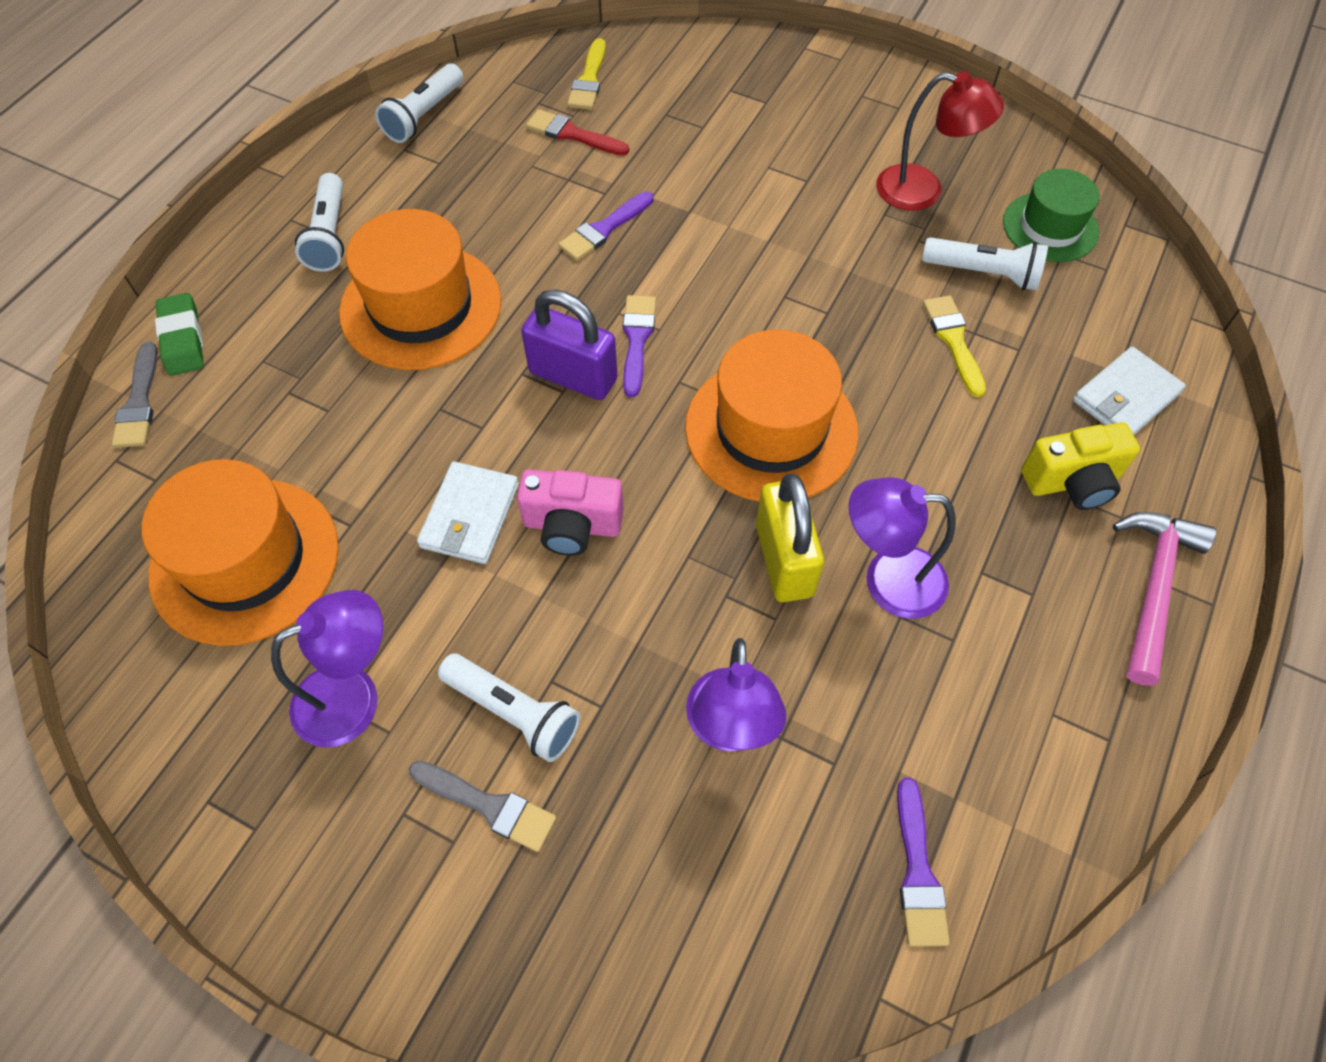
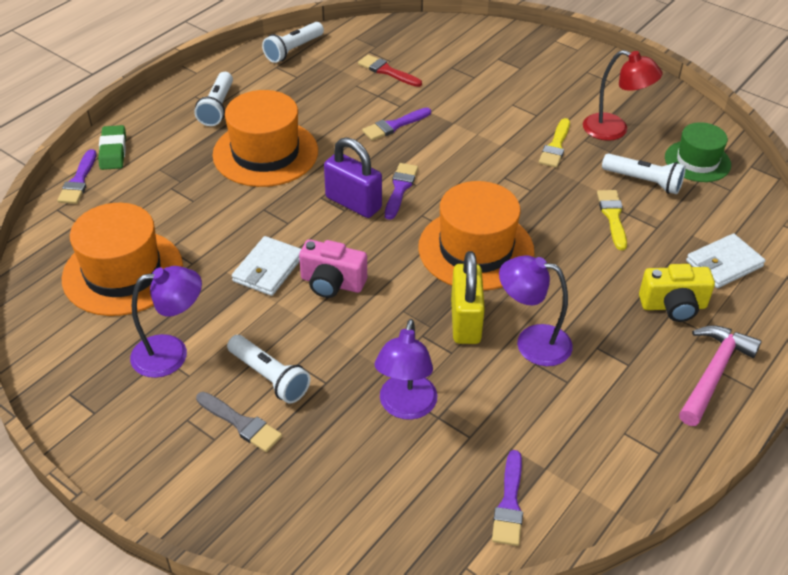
camera: 10 degrees right, 15 degrees down
grey brush [112,342,158,448] -> purple brush [57,149,97,204]
yellow brush [567,38,606,110] -> yellow brush moved to [539,118,570,168]

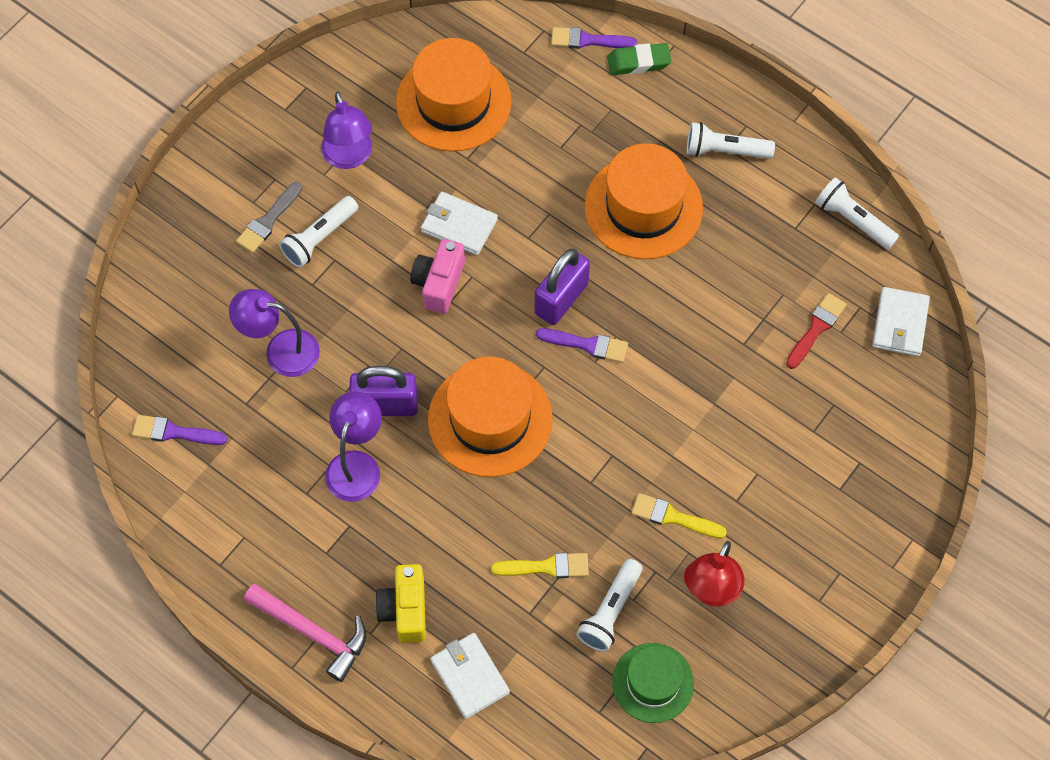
camera: 90 degrees right, 20 degrees up
purple brush [362,107,431,141] -> none
yellow padlock [451,251,485,344] -> purple padlock [349,366,418,416]
none -> white wallet [872,287,930,356]

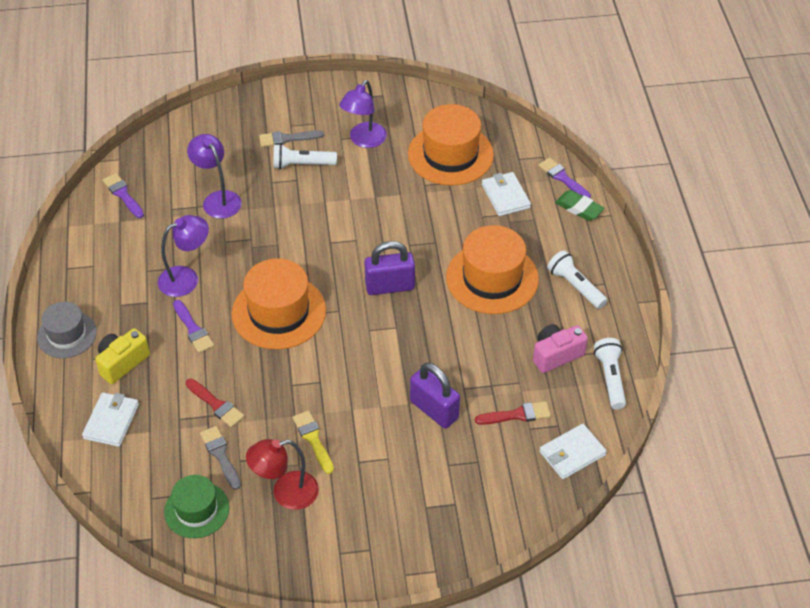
camera: 45 degrees right, 15 degrees down
pink hammer [244,584,366,682] -> grey hat [37,302,97,358]
purple padlock [349,366,418,416] -> purple padlock moved to [410,363,460,428]
pink camera [410,239,465,314] -> pink camera moved to [533,324,588,373]
white wallet [421,192,498,255] -> white wallet moved to [482,172,531,216]
yellow brush [491,553,589,578] -> red brush [186,379,244,427]
purple brush [536,328,628,363] -> purple brush moved to [173,300,214,353]
white flashlight [576,559,643,652] -> grey brush [200,426,241,490]

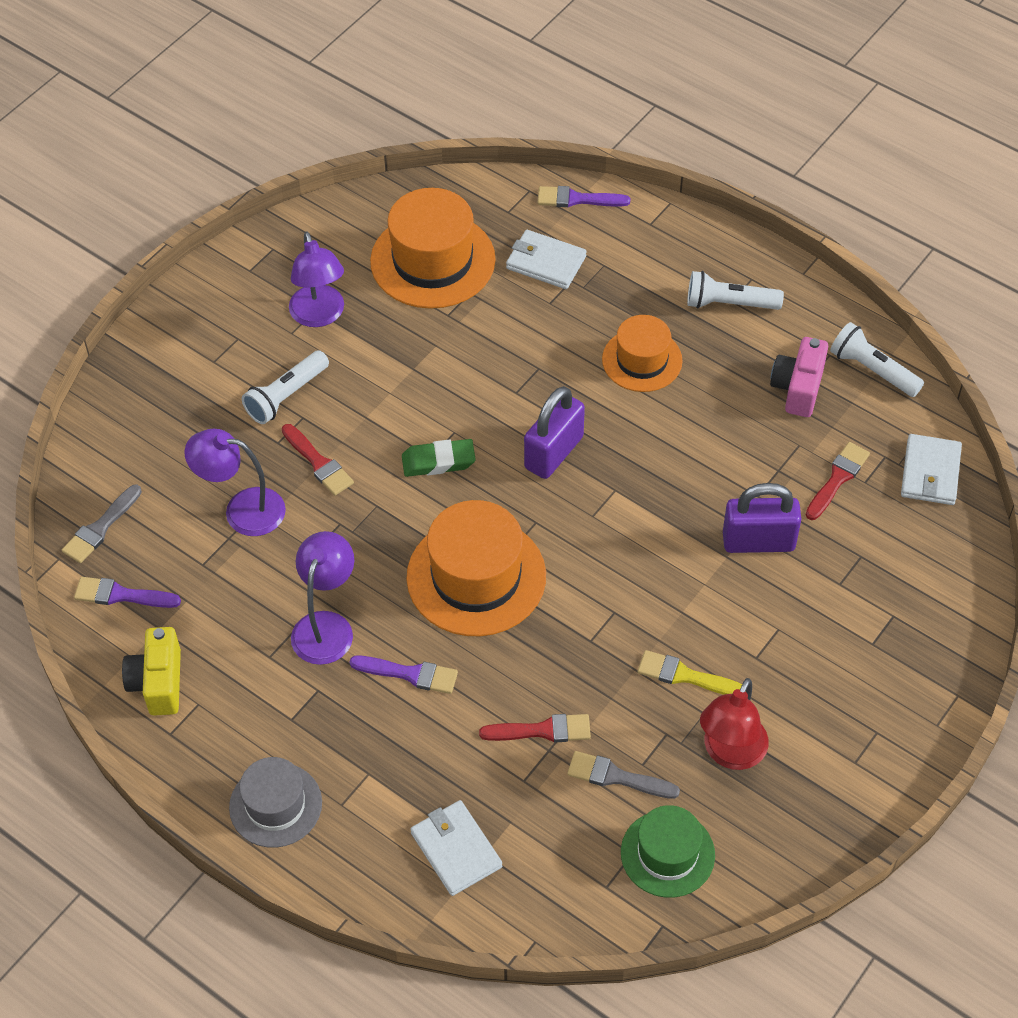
camera: 45 degrees left, 5 degrees up
yellow camera [95,328,150,384] -> yellow camera moved to [122,627,181,716]
grey brush [259,130,324,147] -> grey brush moved to [62,485,142,563]
orange hat [446,225,539,314] -> orange hat [602,315,683,392], size x0.62
green eraser [555,190,605,221] -> green eraser moved to [402,439,476,477]
none -> red brush [282,424,354,496]

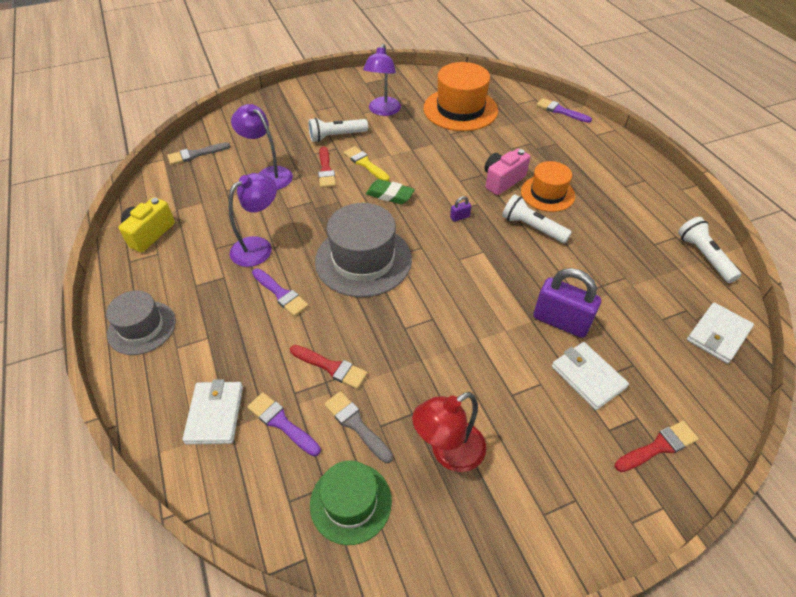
camera: 30 degrees right, 5 degrees down
purple brush [74,577,181,608] -> purple brush moved to [247,392,321,456]
orange hat [406,500,546,636] -> grey hat [315,203,412,297]
white wallet [506,230,587,289] -> white wallet moved to [552,342,629,410]
purple padlock [524,386,585,479] -> purple padlock [450,196,471,222], size x0.42
yellow brush [638,650,742,695] -> yellow brush moved to [344,146,390,181]
white flashlight [687,271,784,310] -> white flashlight moved to [502,194,572,243]
pink camera [770,337,828,417] -> pink camera moved to [484,149,530,195]
red brush [806,442,870,520] -> red brush moved to [615,421,699,472]

